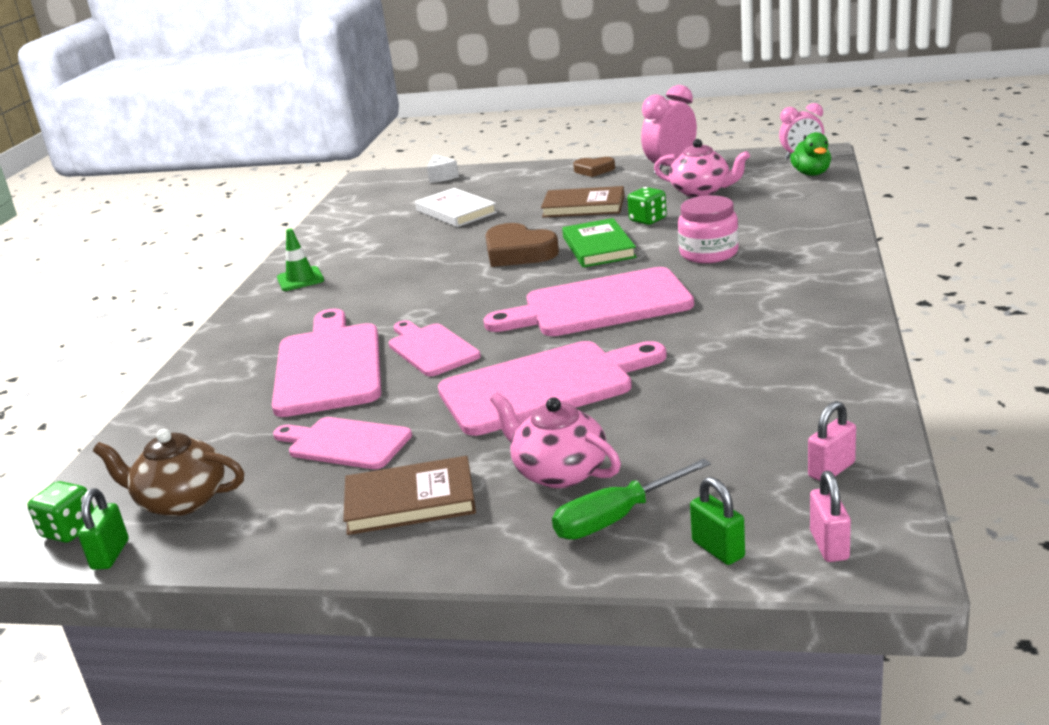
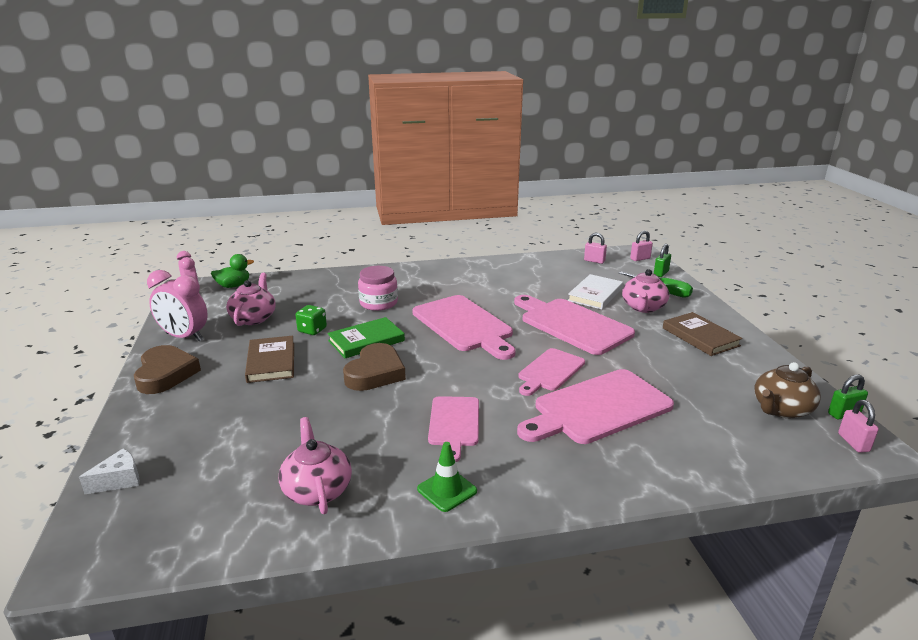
camera: 115 degrees left, 0 degrees up
green dice [27,481,94,543] -> pink padlock [838,400,879,453]
brown teapot [93,429,244,516] -> brown teapot turned 60 degrees clockwise [754,362,821,418]
pink cutting board [273,417,412,469] -> pink cutting board moved to [428,396,479,462]
white book [415,188,497,227] -> white book moved to [568,274,623,310]
brown heart [573,157,615,177] -> brown heart [134,345,201,394], size x1.69
none -> pink teapot [279,417,352,514]

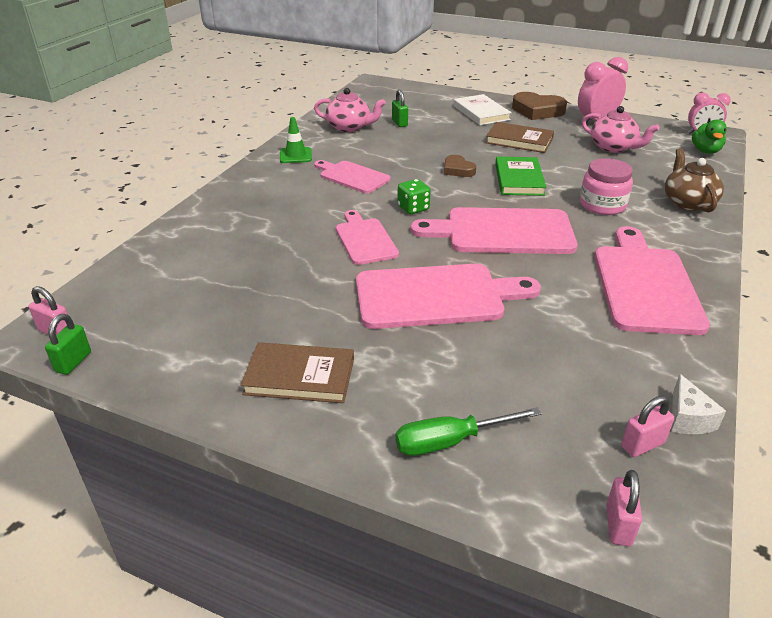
camera: 125 degrees right, 10 degrees up
white cheese [79,448,140,494] -> white cheese moved to [671,374,726,434]
green dice [295,305,327,335] -> green dice moved to [397,179,430,214]
brown heart [343,343,406,391] -> brown heart [444,155,476,177], size x0.59
pink cutting board [517,369,674,444] -> pink cutting board moved to [595,226,710,335]
white book [568,274,623,310] -> white book moved to [453,94,512,125]
pink teapot [622,269,669,313] -> none
green padlock [654,244,671,277] -> green padlock moved to [392,89,408,127]
brown teapot [754,362,821,418] -> brown teapot moved to [664,148,724,212]

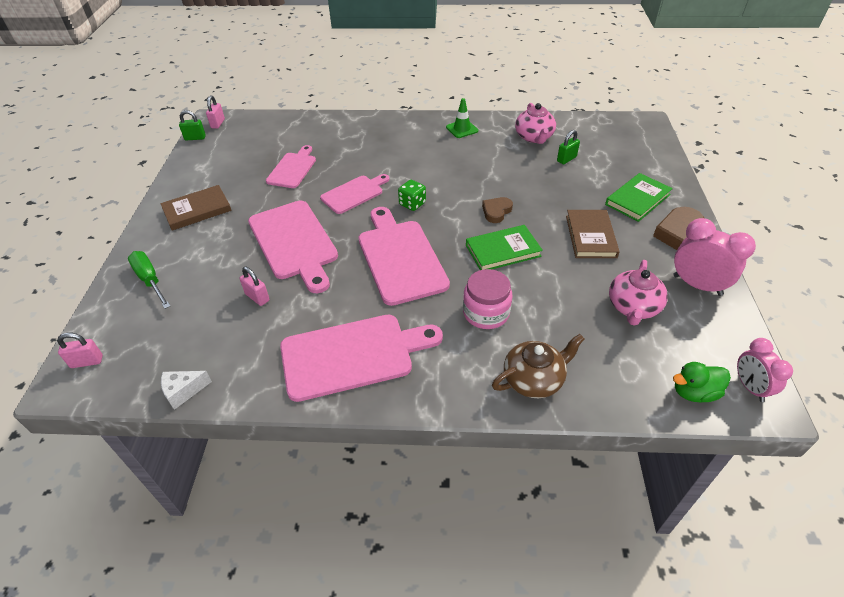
camera: 70 degrees right, 10 degrees up
brown book [241,342,354,403] -> brown book turned 75 degrees clockwise [160,185,232,231]
pink cutting board [314,160,390,193] -> pink cutting board moved to [266,145,316,188]
white book [453,94,512,125] -> green book [605,173,673,222]
pink padlock [621,396,674,457] -> pink padlock moved to [240,267,270,306]

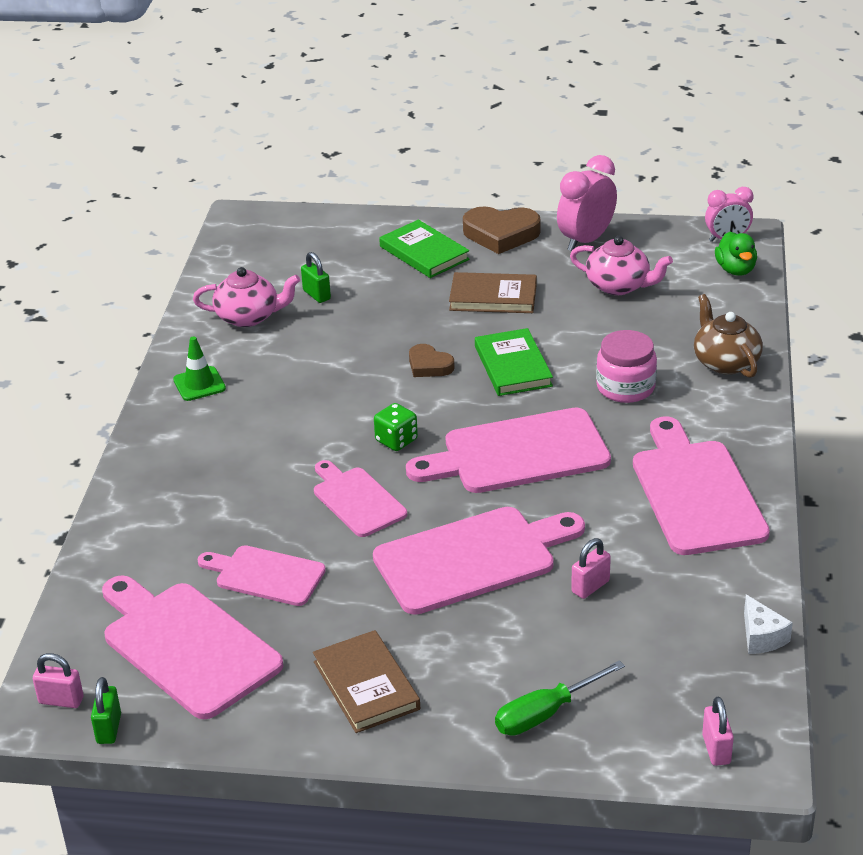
camera: 85 degrees left, 10 degrees down
none -> pink cutting board [102,575,283,719]

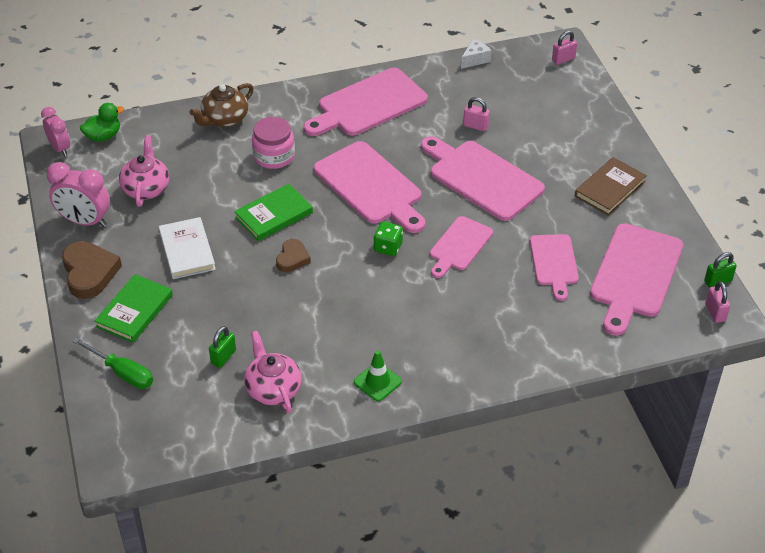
camera: 115 degrees left, 10 degrees up
brown book [449,272,537,313] -> white book [159,217,216,279]
green screwdriver [495,660,625,736] -> green screwdriver moved to [72,337,153,389]

